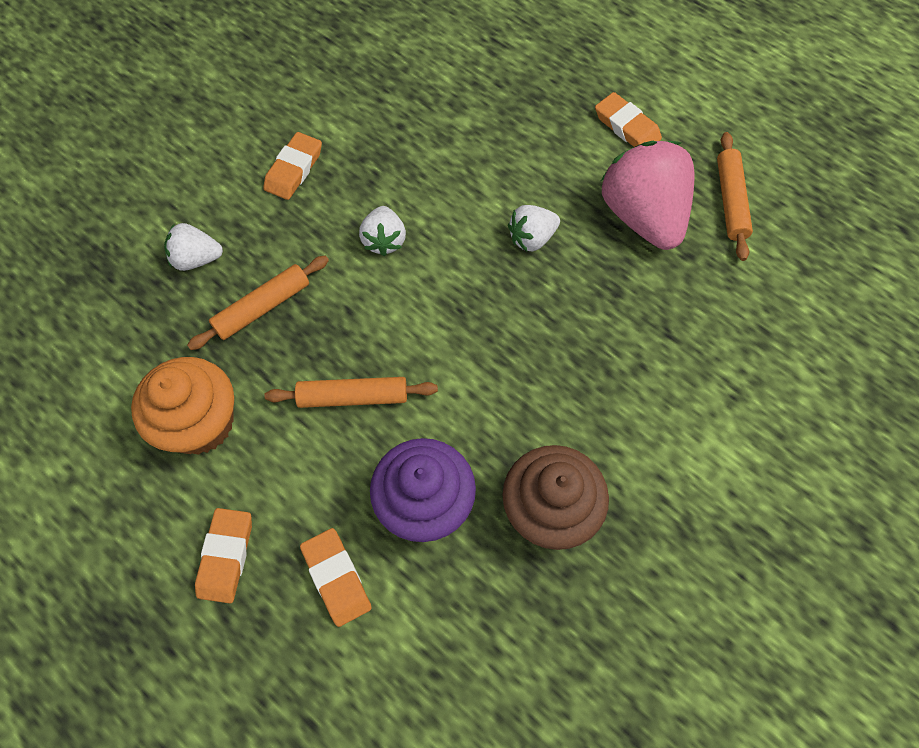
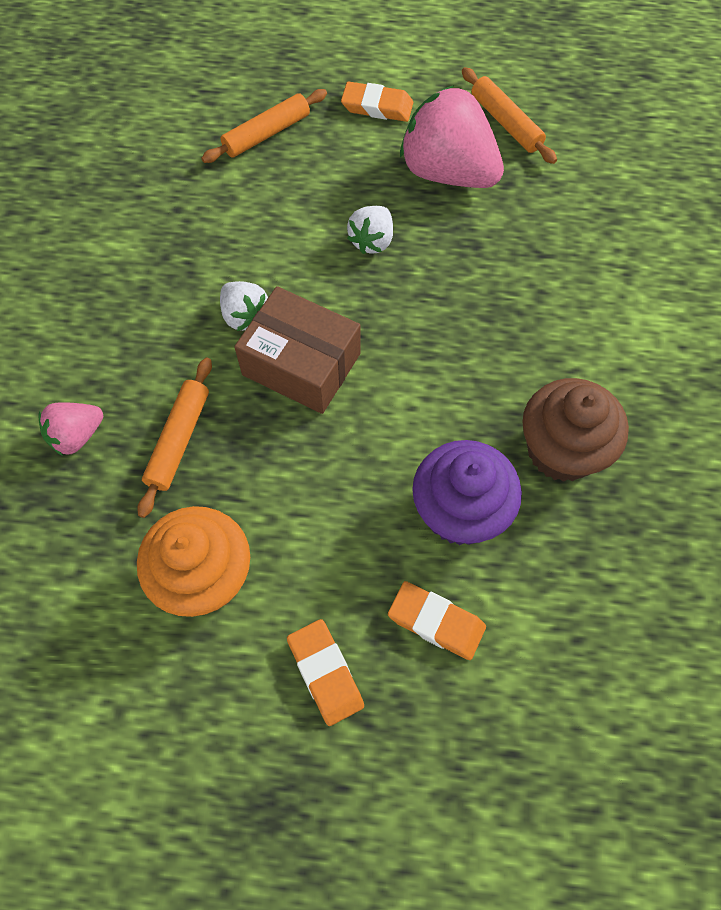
camera: 35 degrees left, 0 degrees up
white strawberry [164,223,223,271] -> pink strawberry [38,402,103,456]
orange eraser [263,132,322,200] -> none
orange rolling pin [264,377,438,408] -> orange rolling pin moved to [202,89,327,163]
none -> brown box [234,286,360,414]

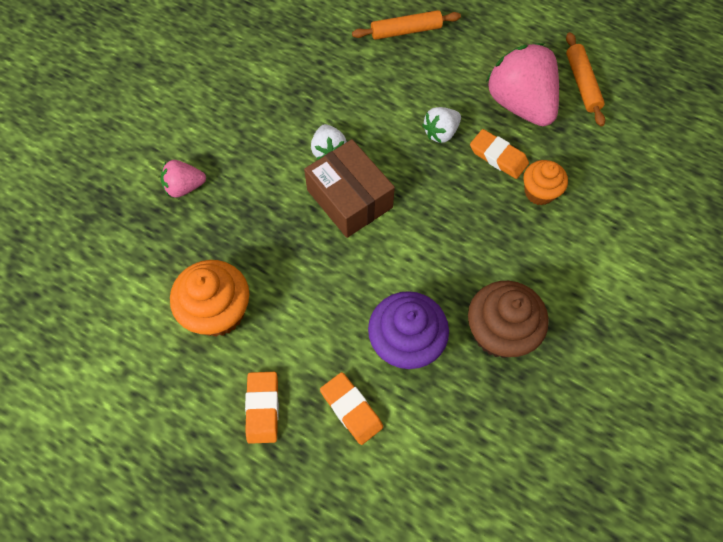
camera: 25 degrees right, 0 degrees up
orange rolling pin [137,357,212,518] -> none
orange eraser [341,81,413,122] -> orange eraser moved to [470,129,529,179]
none -> orange cupcake [523,160,568,205]

